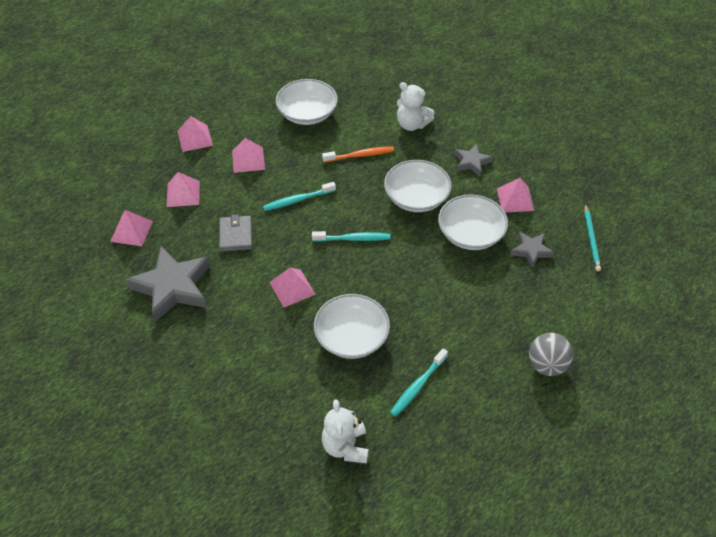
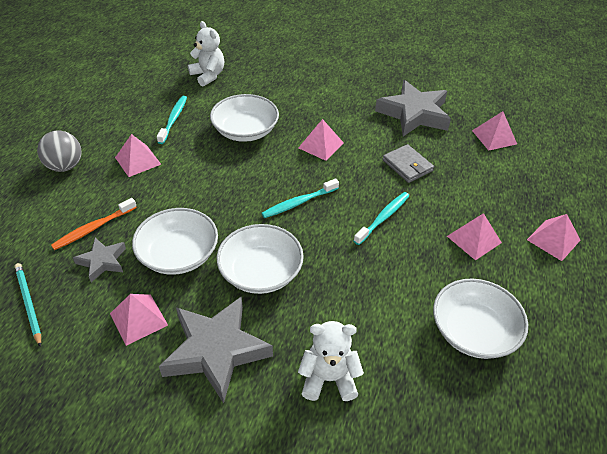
camera: 150 degrees right, 5 degrees down
pink pyramid [166,172,200,207] -> pink pyramid moved to [115,134,161,177]
orange toothbrush [322,146,394,163] -> orange toothbrush moved to [51,198,137,250]
grey star [454,144,493,176] -> grey star [159,296,273,403], size x1.91

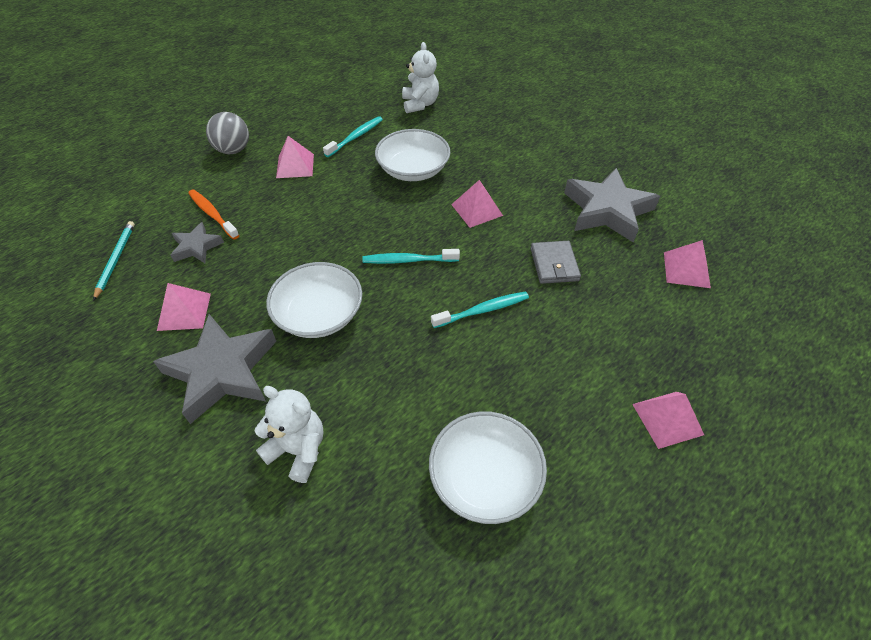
camera: 30 degrees right, 5 degrees up
orange toothbrush [51,198,137,250] -> orange toothbrush turned 60 degrees clockwise [188,189,239,240]
white bowl [132,208,218,275] -> none
pink pyramid [447,213,502,260] -> none

